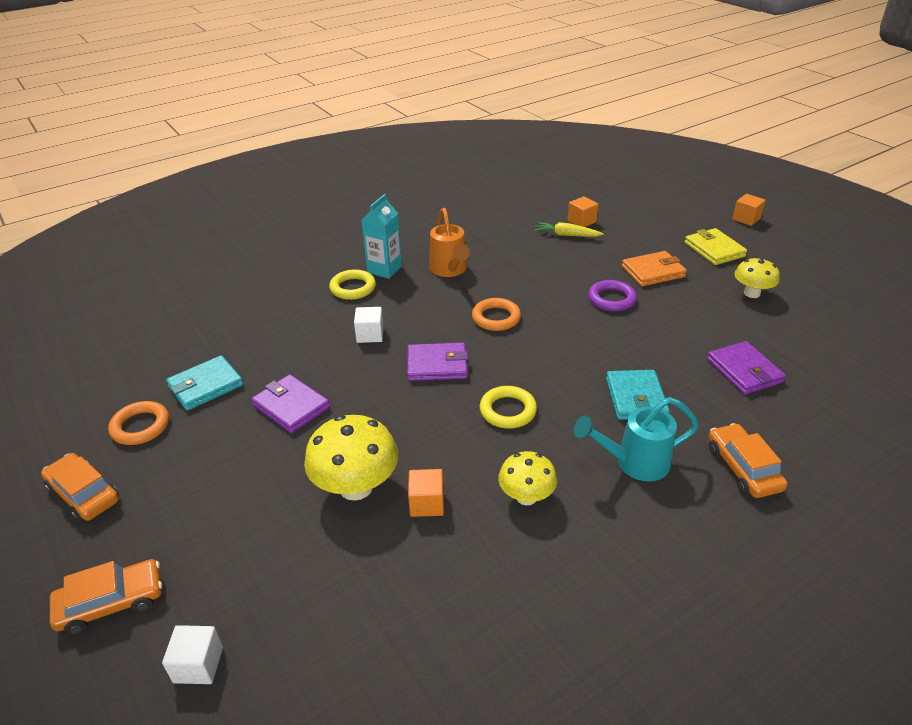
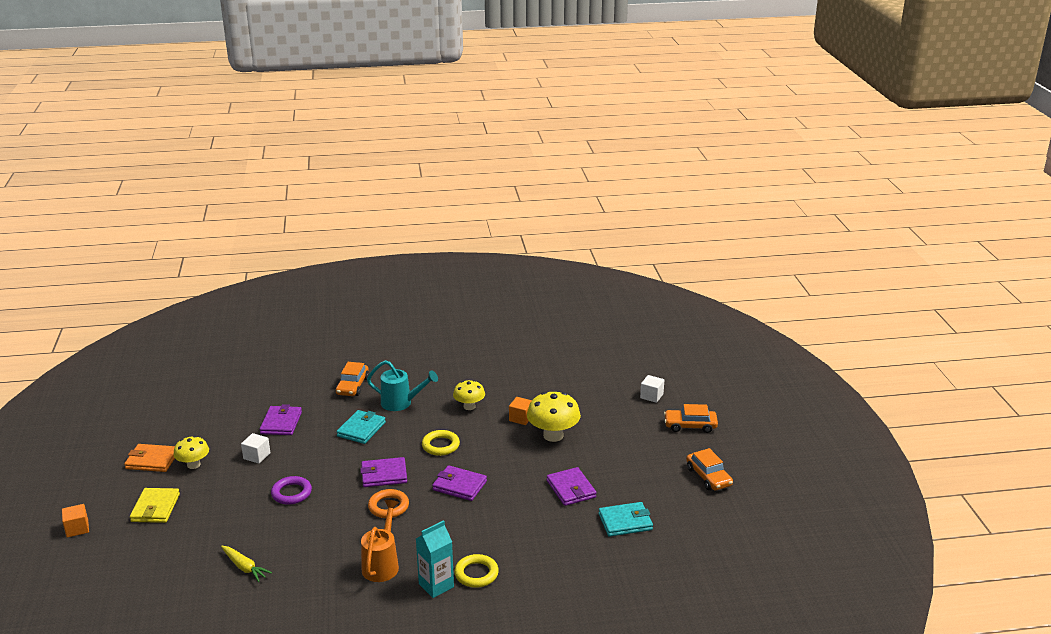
camera: 155 degrees left, 10 degrees down
orange ring [108,401,169,445] -> none
white cube [354,307,384,343] -> white cube moved to [241,433,270,464]
orange cube [567,196,598,227] -> none
orange wallet [622,251,687,287] -> orange wallet moved to [124,444,175,472]
none -> purple wallet [360,457,407,487]

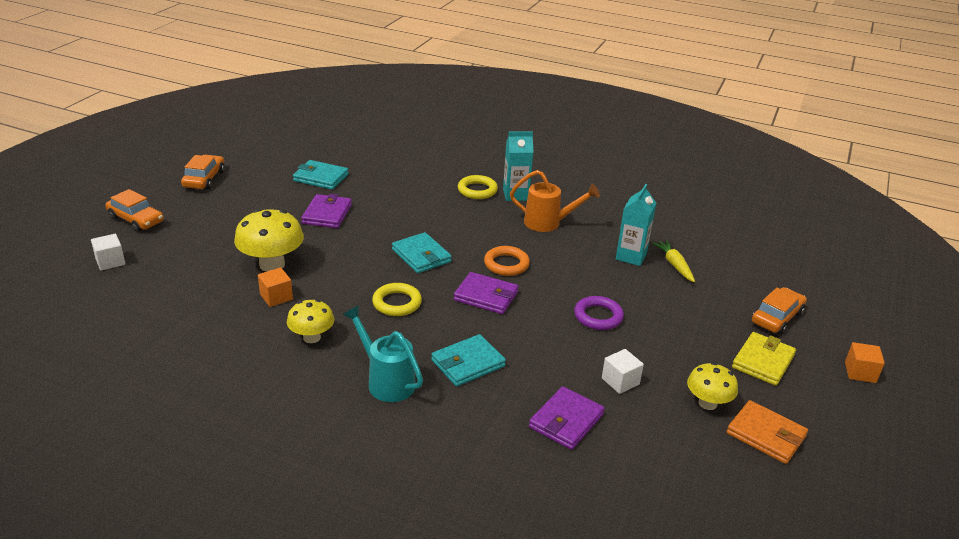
camera: 150 degrees left, 5 degrees up
orange car [336,362,369,396] -> orange car moved to [752,287,807,334]
orange watering can [361,500,399,582] -> orange watering can turned 120 degrees counterclockwise [510,170,600,232]
purple wallet [432,465,487,501] -> turquoise wallet [392,232,452,273]
none -> turquoise carton [616,184,656,266]

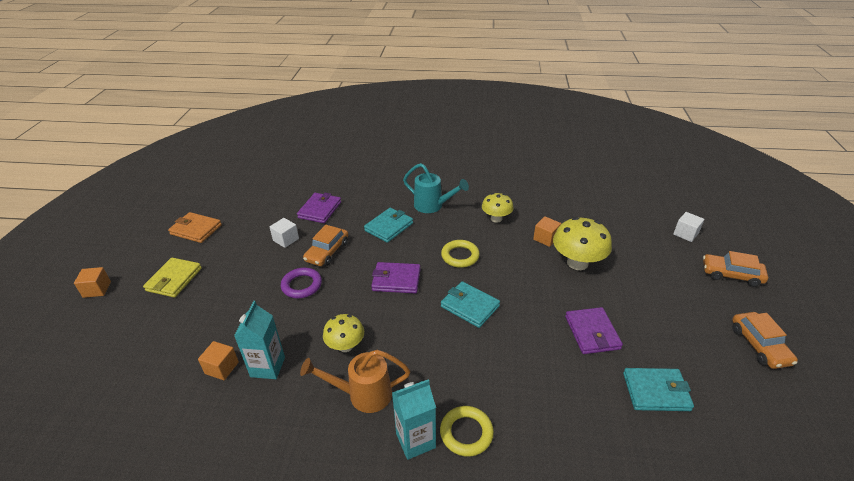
camera: 165 degrees right, 5 degrees up
orange ring [484,246,530,276] -> none
yellow carrot [652,240,695,282] -> orange cube [198,341,239,380]
yellow mushroom [687,363,738,410] -> yellow mushroom moved to [323,314,364,352]
orange car [752,287,807,334] -> orange car moved to [303,225,348,266]

